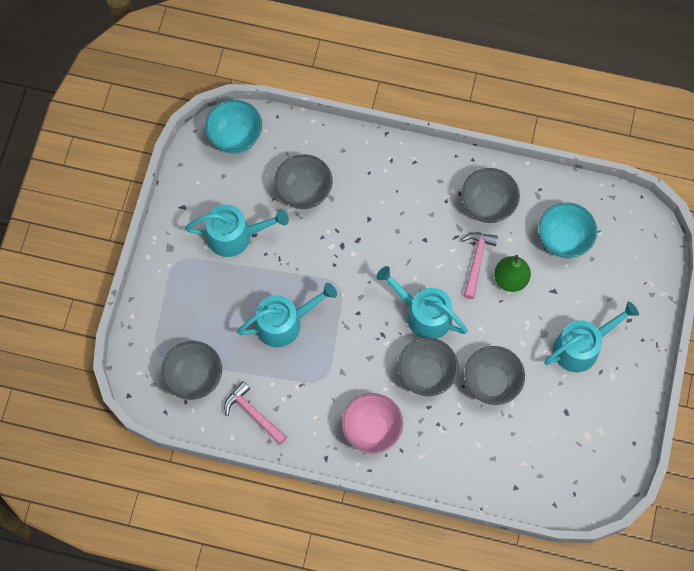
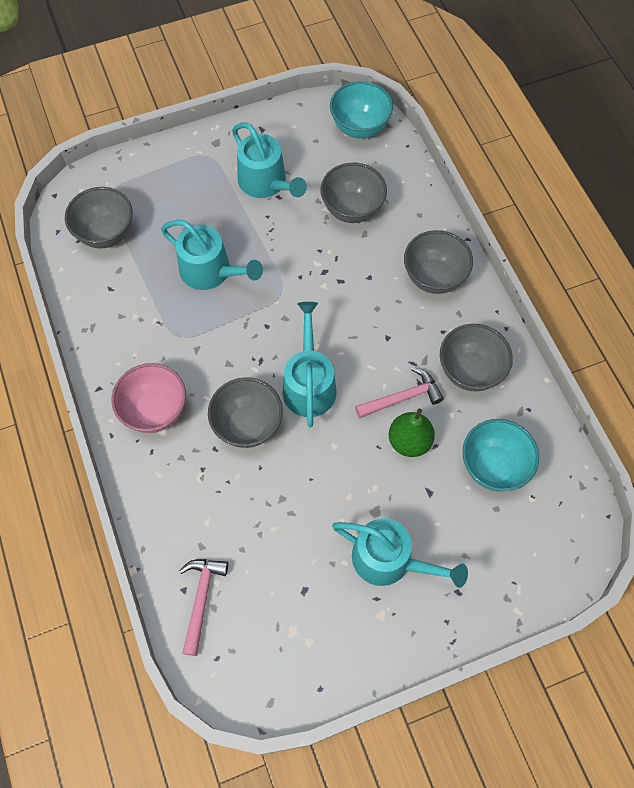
camera: 55 degrees right, 5 degrees down
pink hammer [224,381,287,445] -> pink hammer moved to [179,559,228,656]
grey bowl [464,346,525,405] -> grey bowl moved to [404,230,473,294]

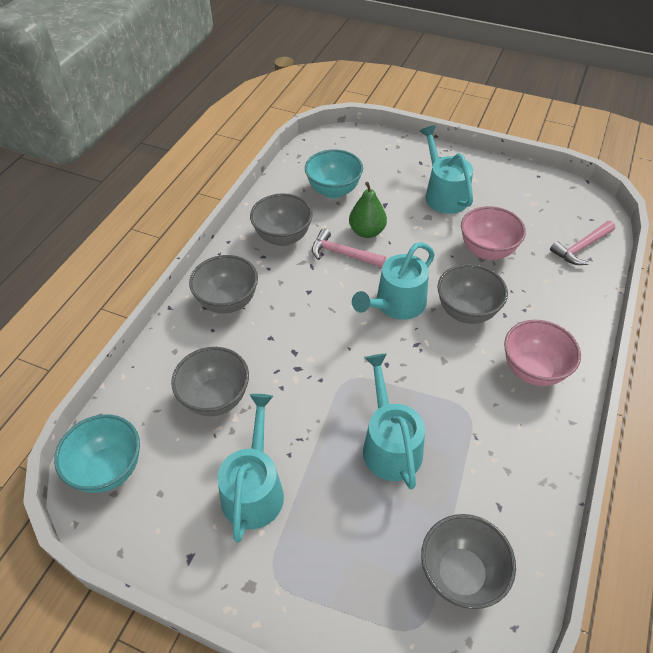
camera: 135 degrees left, 15 degrees down
none -> pink bowl [461,206,526,260]

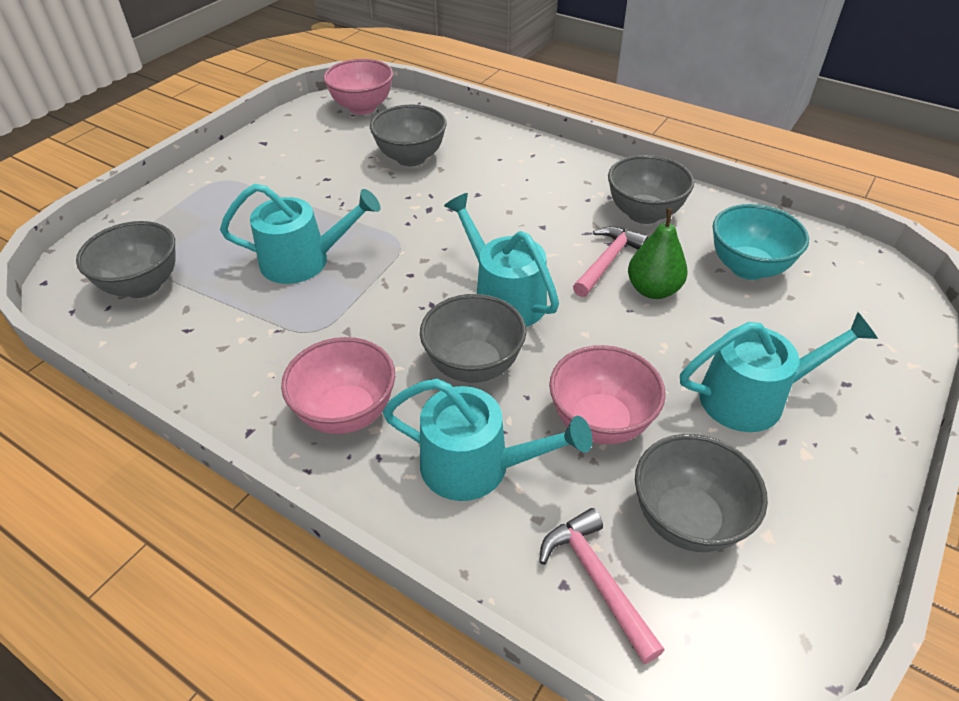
camera: 100 degrees right, 5 degrees down
turquoise bowl [54,414,140,493] -> pink bowl [323,59,393,115]
grey bowl [189,255,258,313] -> grey bowl moved to [635,434,768,552]
turquoise watering can [217,394,284,542] -> turquoise watering can moved to [383,379,592,501]

